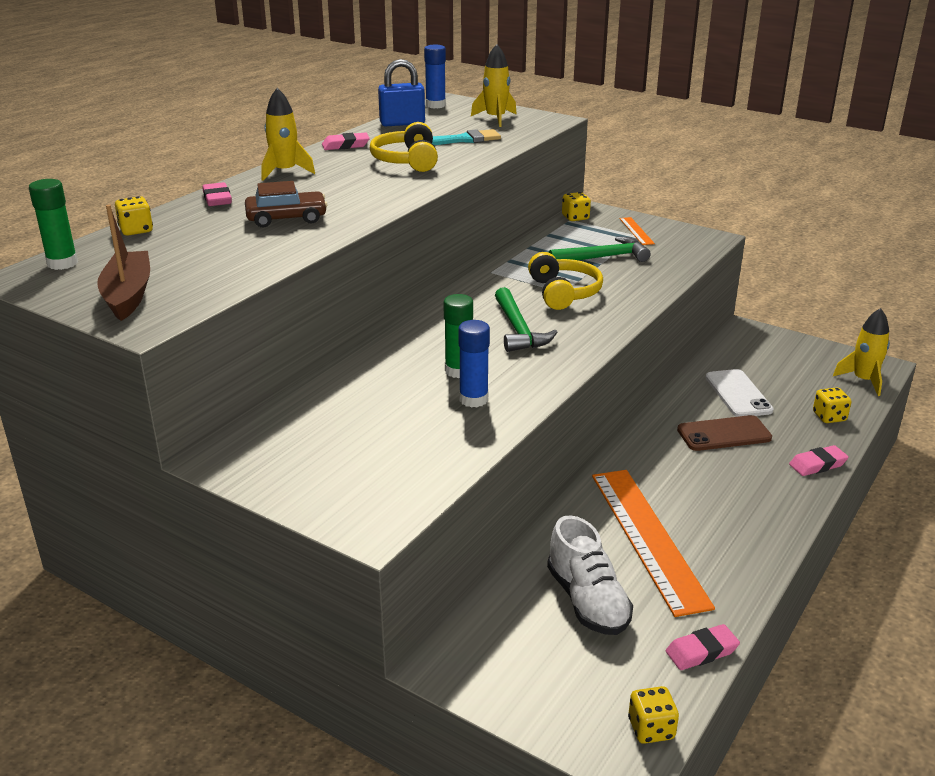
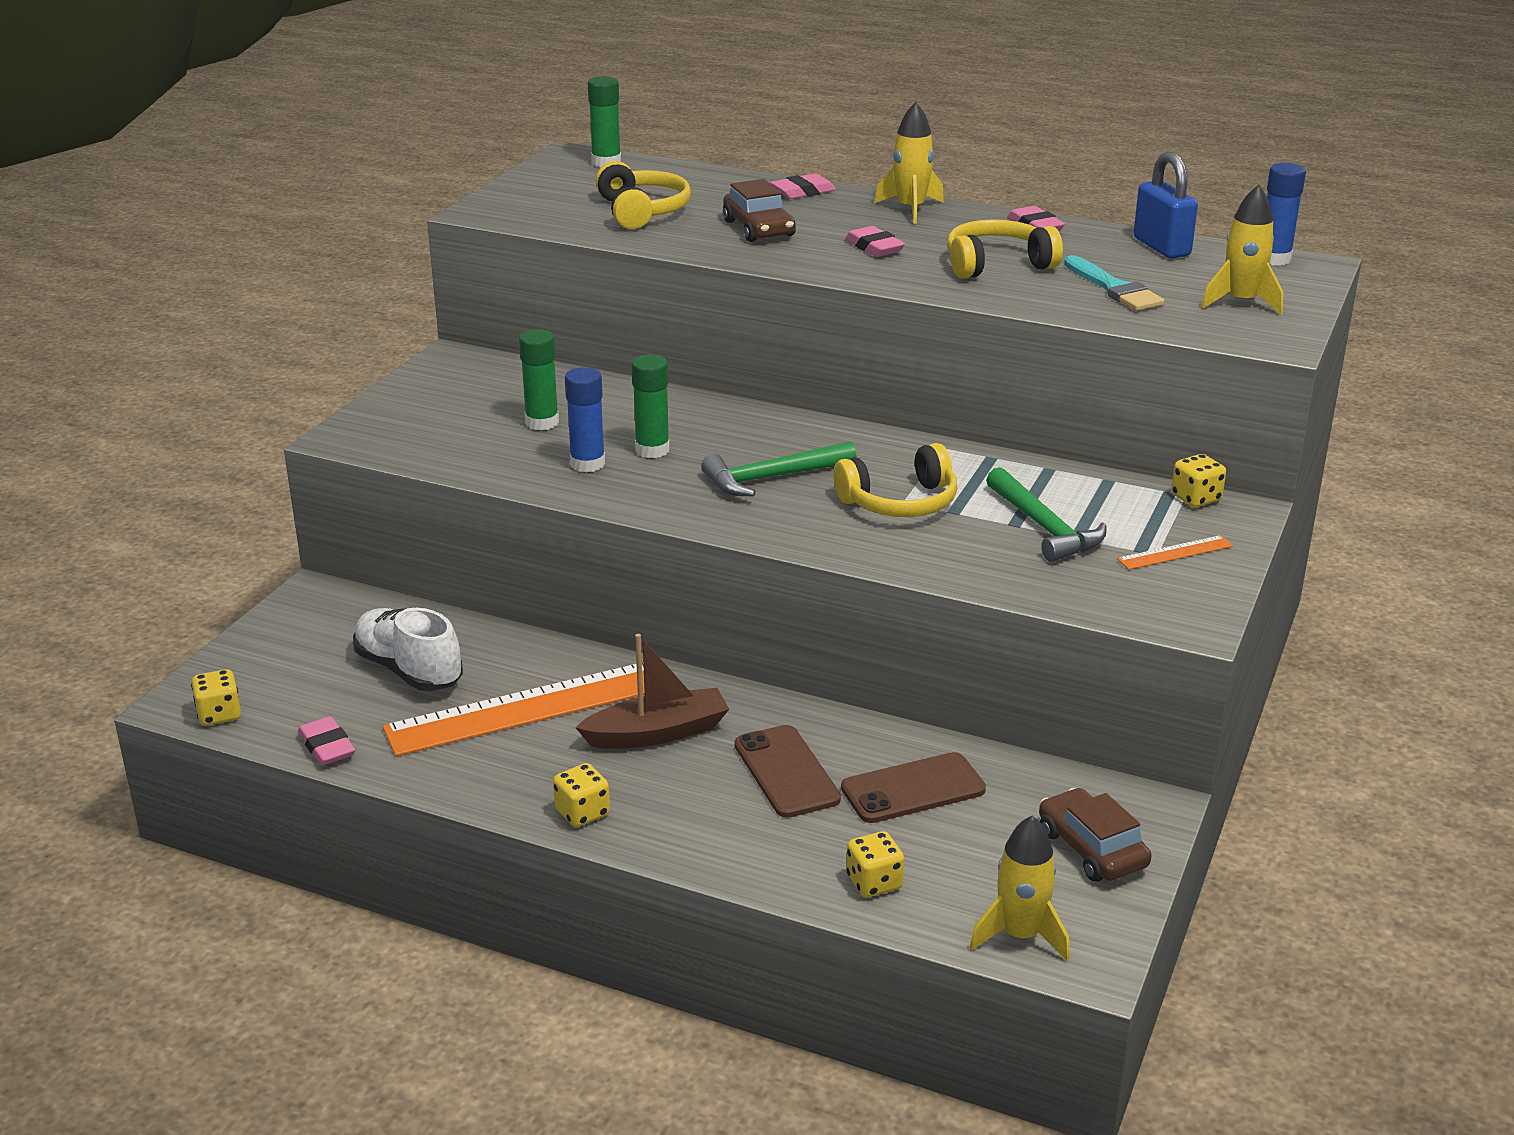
camera: 80 degrees right, 0 degrees up
brown boat [97,204,150,321] -> brown boat moved to [575,634,729,749]
yellow dice [115,196,153,235] -> yellow dice moved to [553,763,610,827]
white shoe [547,515,633,635] -> white shoe turned 75 degrees clockwise [353,608,463,691]
white phone [705,369,774,417] -> brown phone [841,752,986,823]
pink eraser [789,445,849,476] -> pink eraser moved to [845,226,905,257]
none -> green glue stick [519,329,559,431]
none -> yellow headphones [595,161,691,229]
none -> brown car [1039,788,1152,882]

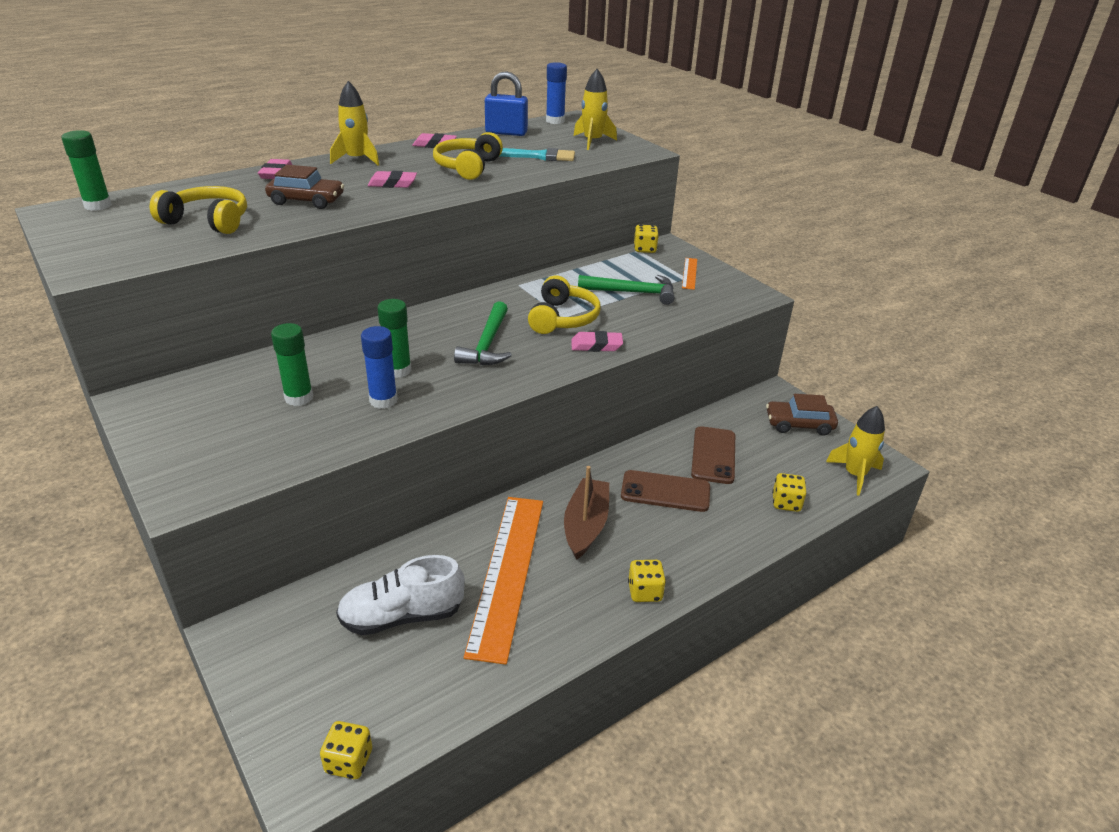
camera: 60 degrees left, 5 degrees up
pink eraser [298,716,355,765] -> pink eraser moved to [571,331,623,352]

